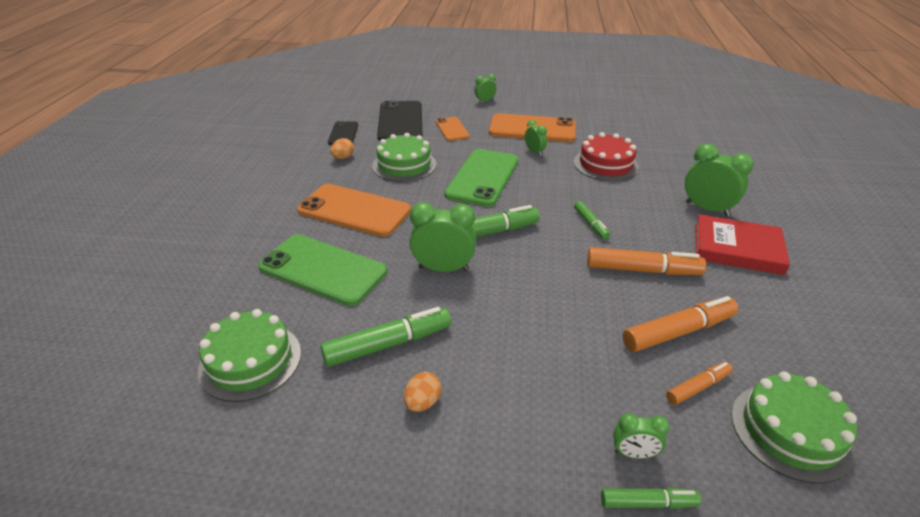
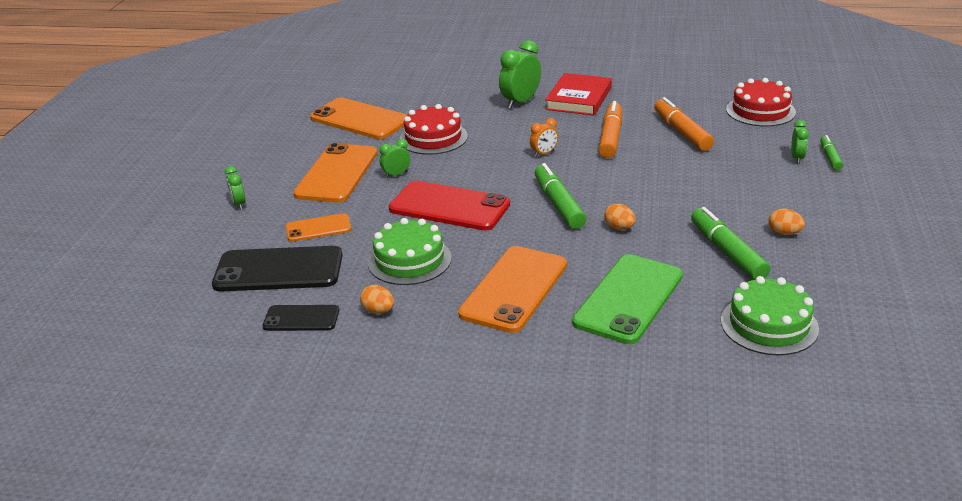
camera: 85 degrees left, 5 degrees down
green clock [410,202,476,272] -> orange egg [604,204,636,230]
green phone [445,149,519,207] -> red phone [389,181,510,231]
green marker [574,201,610,240] -> orange clock [530,118,558,157]
orange marker [666,362,733,405] -> none
green cake [731,371,857,484] -> red cake [726,78,796,127]
none -> orange phone [310,98,407,139]

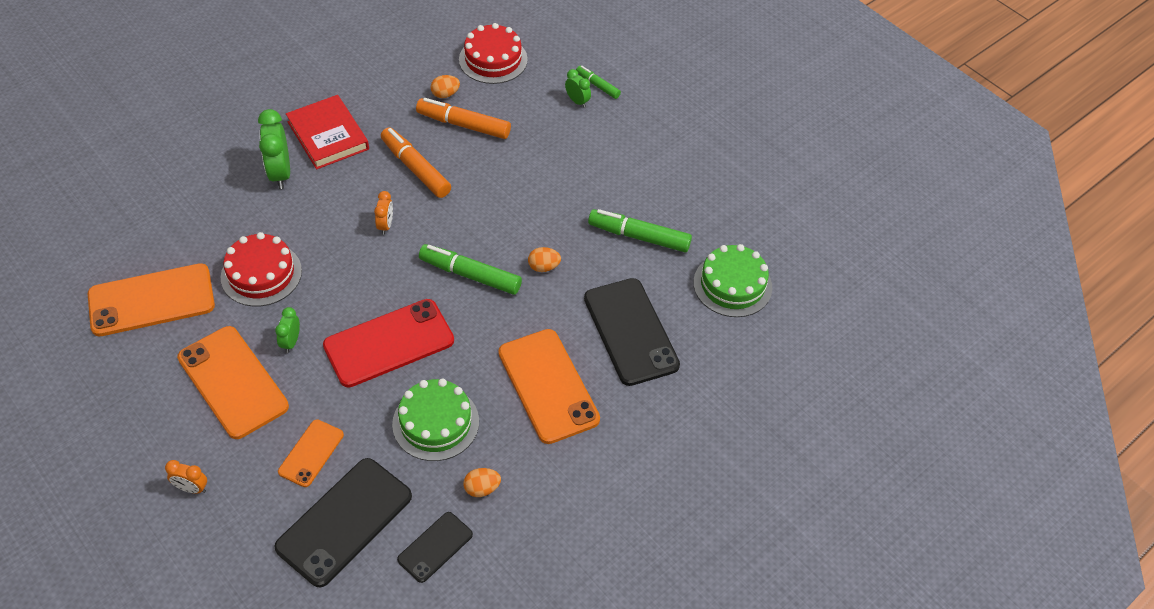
camera: 55 degrees left, 20 degrees up
green clock [225,166,245,210] -> orange clock [165,460,207,494]
green phone [572,254,683,344] -> black phone [584,278,680,386]
orange egg [768,209,805,235] -> orange egg moved to [431,75,460,98]

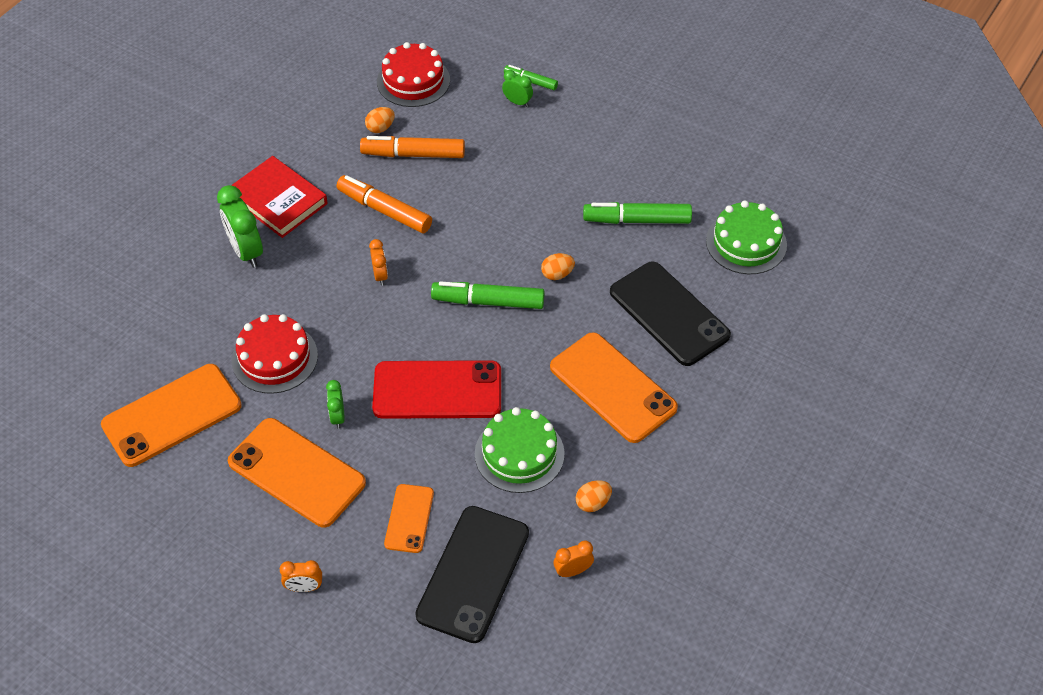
camera: 15 degrees left, 0 degrees up
red phone [323,299,454,387] -> red phone turned 45 degrees clockwise [372,360,501,419]
black phone [397,512,473,583] -> orange clock [554,541,594,577]

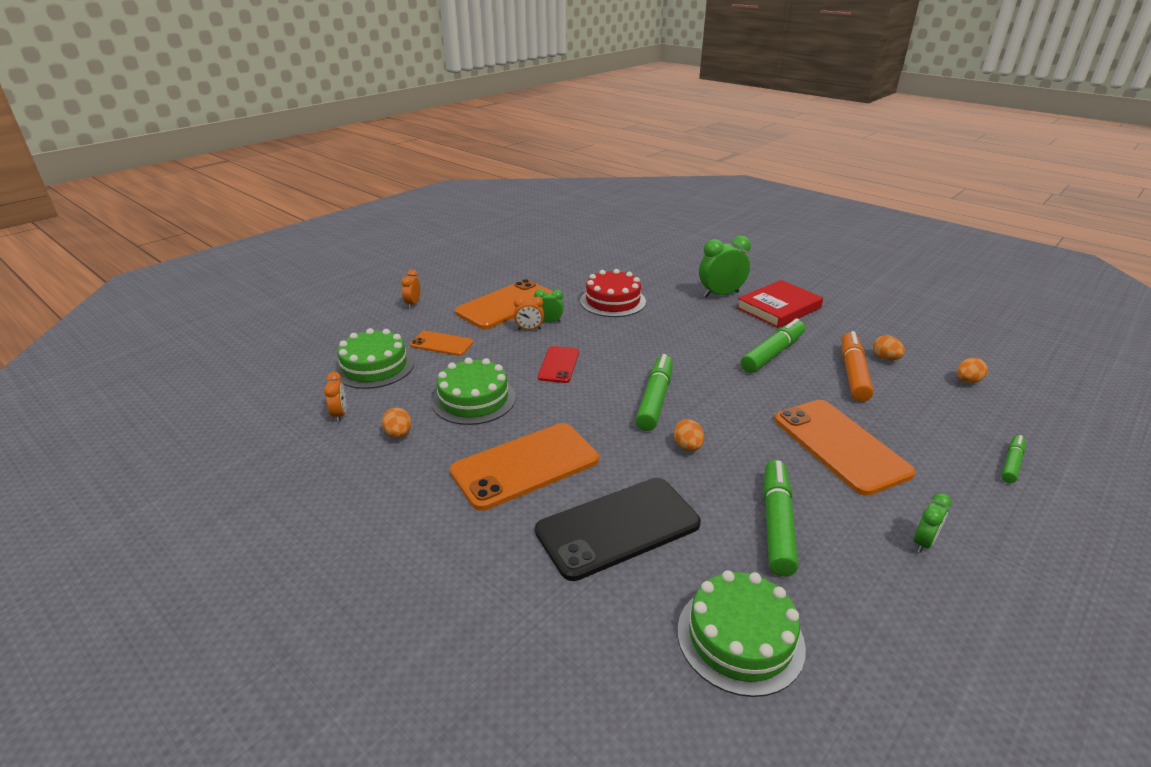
camera: 100 degrees right, 20 degrees down
orange phone [101,364,242,467] -> orange phone moved to [774,400,916,496]
orange marker [337,175,432,234] -> green marker [740,318,805,373]
orange clock [369,239,388,285] -> orange clock moved to [514,297,544,330]
red phone [372,360,501,419] -> red phone [538,346,579,383], size x0.55
red cake [377,42,450,107] -> orange egg [957,358,988,383]
black phone [415,506,529,643] -> green cake [334,328,414,389]
green clock [502,70,533,107] -> green clock moved to [914,493,952,553]

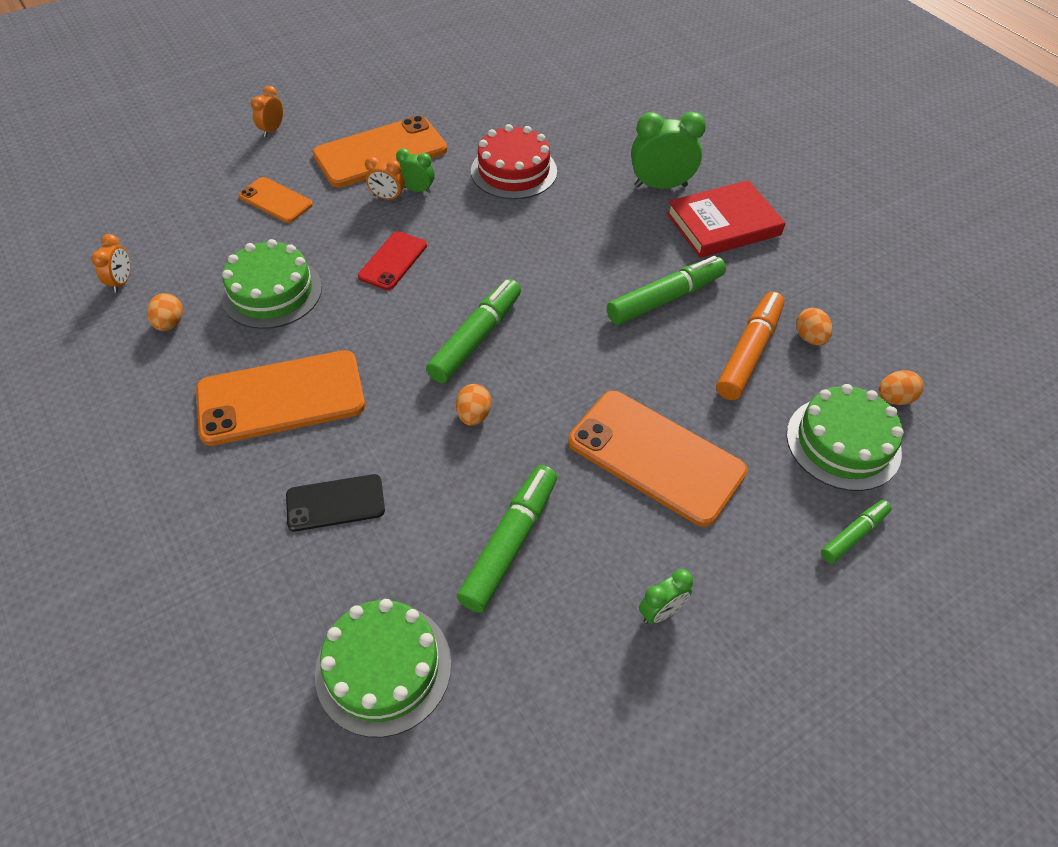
camera: 15 degrees right, 20 degrees up
green cake [334,328,414,389] -> green cake moved to [787,384,904,491]
black phone [535,478,701,581] -> black phone [286,474,385,531], size x0.55
orange phone [774,400,916,496] -> orange phone turned 45 degrees counterclockwise [568,391,747,527]

